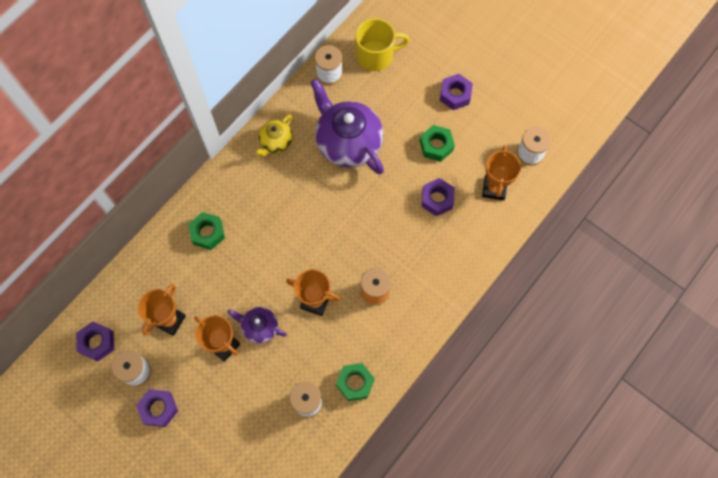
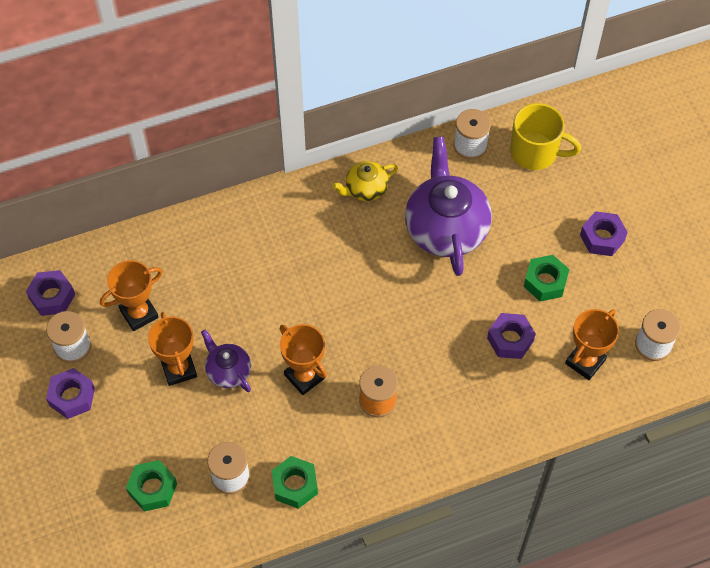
camera: 30 degrees right, 10 degrees down
green nut [188,212,225,250] -> green nut moved to [126,460,177,511]

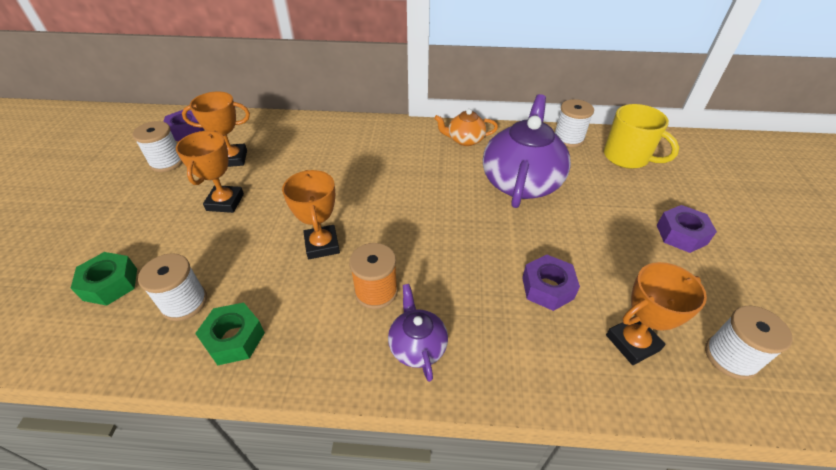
camera: 25 degrees right, 15 degrees down
purple nut [46,368,95,419] -> none
purple teapot [201,330,251,392] -> purple teapot moved to [388,284,448,382]
yellow teapot [332,161,398,201] -> orange teapot [434,109,498,146]
green nut [524,255,570,301] -> none

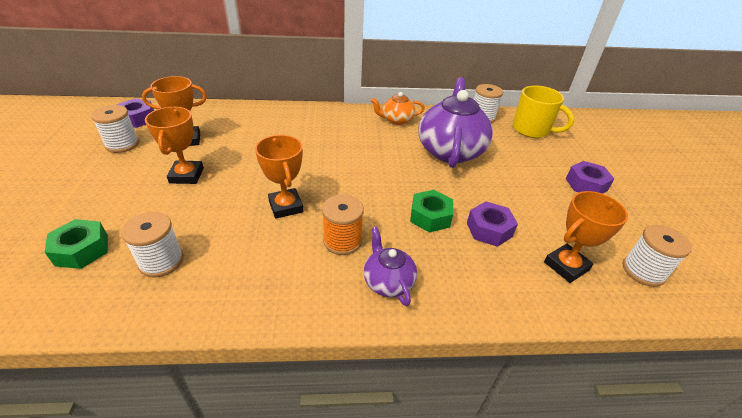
camera: 10 degrees left, 5 degrees down
green nut [195,303,265,365] -> green nut moved to [410,190,453,233]

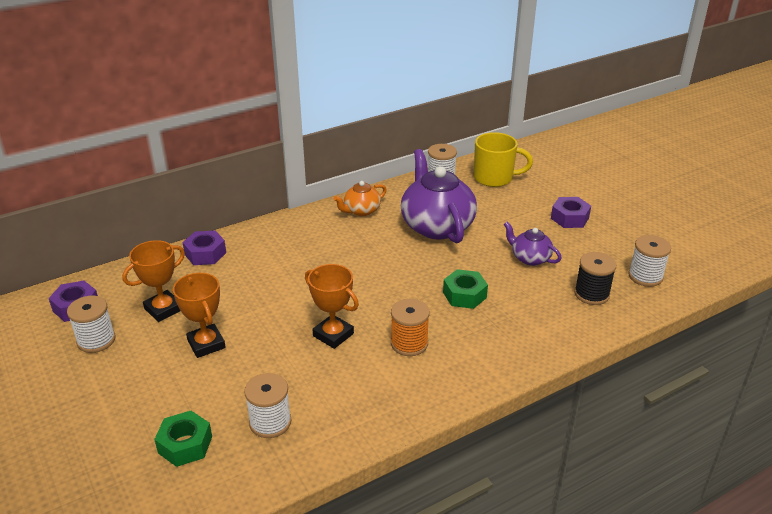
camera: 25 degrees left, 5 degrees down
purple teapot [364,227,417,306] -> purple teapot moved to [504,222,562,266]
purple nut [467,201,518,247] -> purple nut moved to [183,230,226,265]
orange trophy [544,191,628,283] -> black spool [574,252,616,305]

